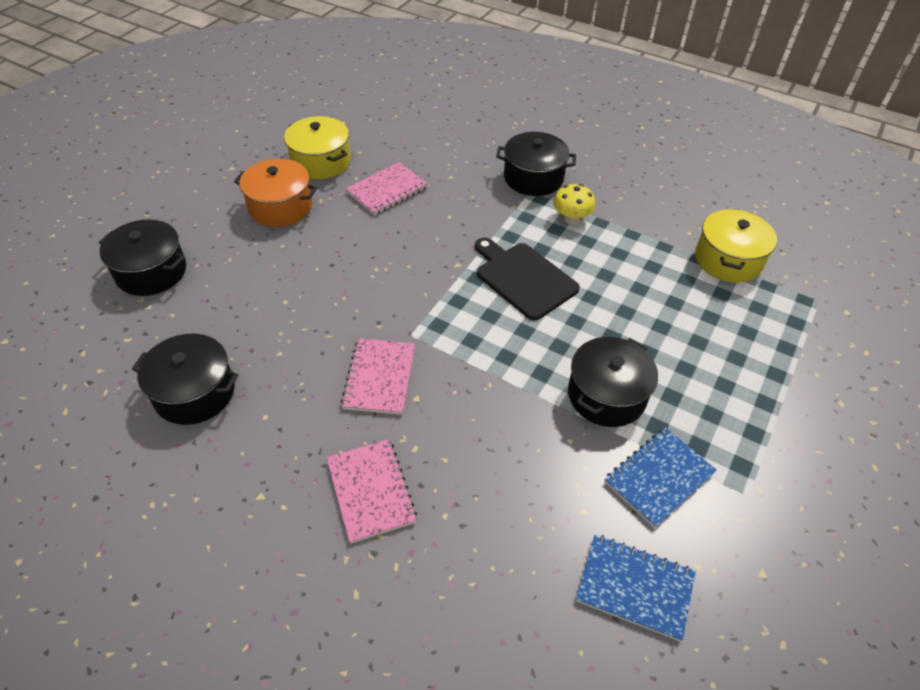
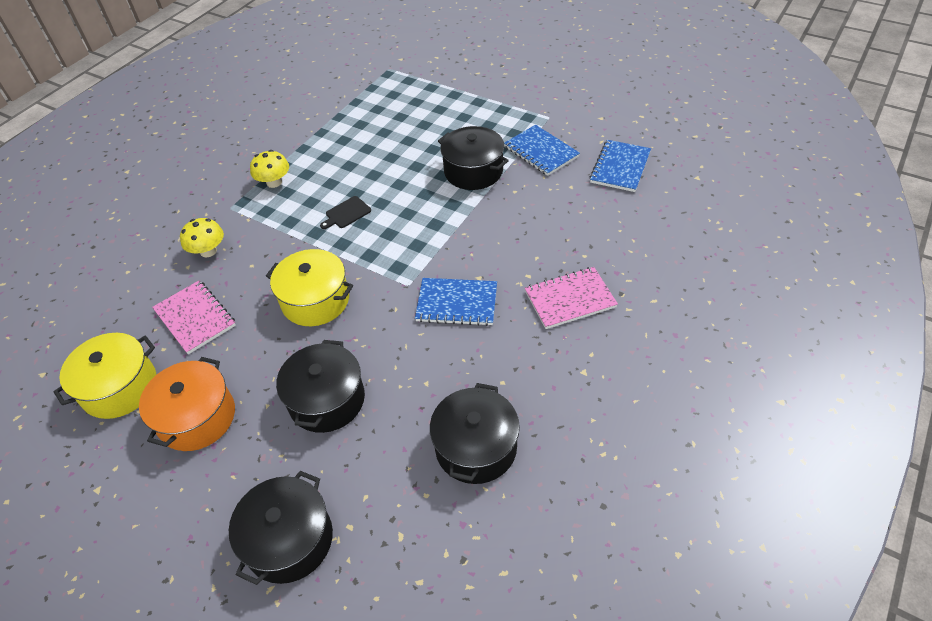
camera: 85 degrees left, 0 degrees up
pink notebook [341,338,415,415] -> blue notebook [415,278,497,326]
black cutting board [475,238,580,320] -> black cutting board [320,196,371,229], size x0.49
black pot [496,132,576,196] -> black pot moved to [276,340,365,433]
yellow pot [695,209,777,283] -> yellow pot moved to [266,249,353,326]
none -> yellow mushroom [180,218,224,258]

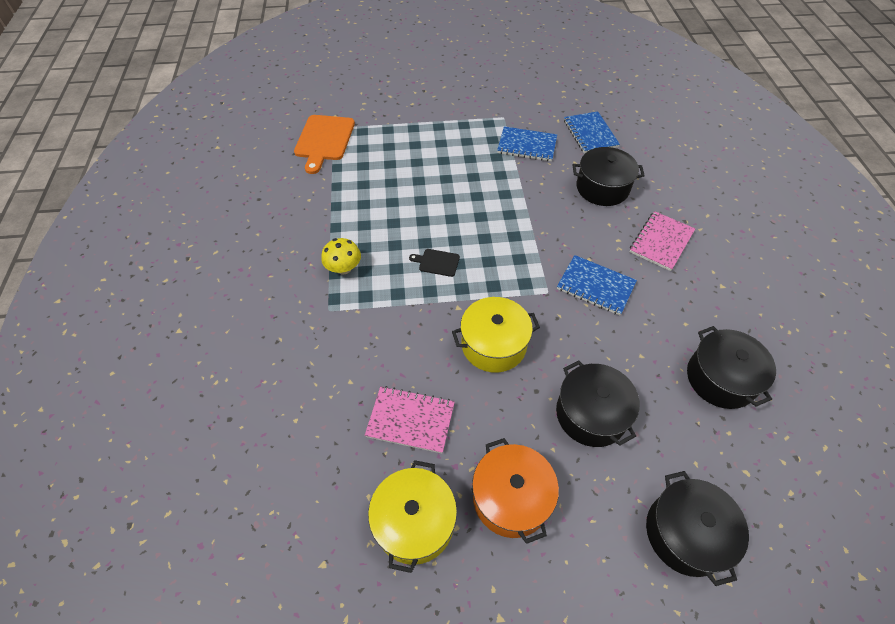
camera: 40 degrees left, 5 degrees up
yellow mushroom [180,218,224,258] -> none
black cutting board [320,196,371,229] -> black cutting board turned 90 degrees clockwise [409,249,460,277]
blue notebook [415,278,497,326] -> blue notebook turned 60 degrees clockwise [557,255,637,315]
black pot [438,126,509,190] -> black pot moved to [572,147,645,206]
none -> orange cutting board [294,115,355,174]

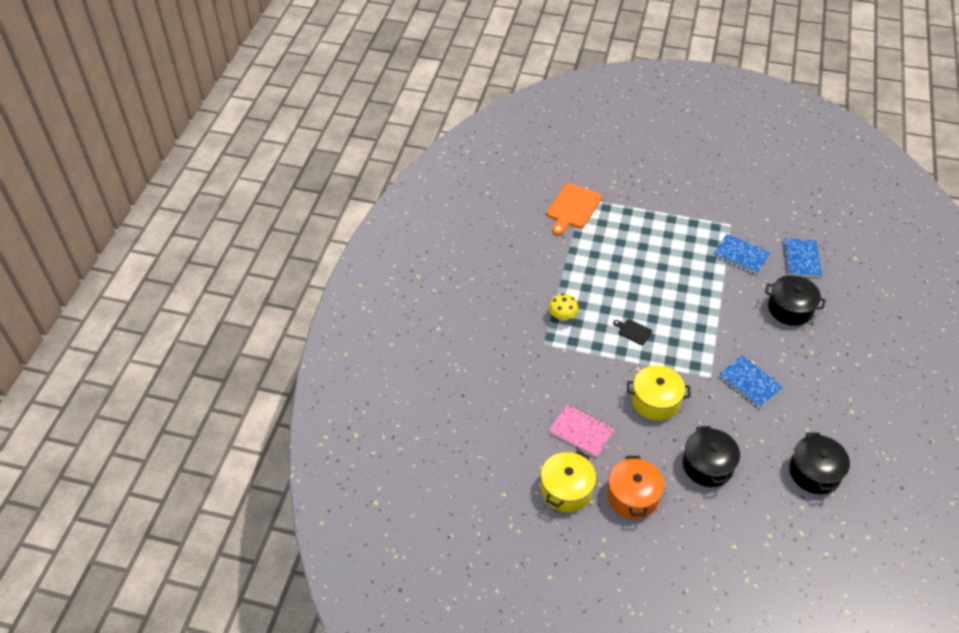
camera: 20 degrees right, 5 degrees down
pink notebook [629,211,695,271] -> none
black pot [646,471,749,586] -> none

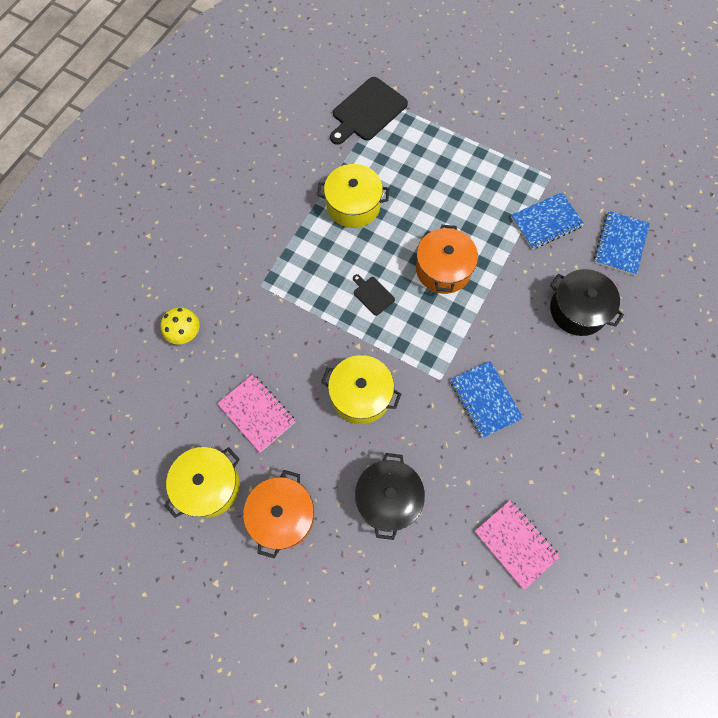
camera: 15 degrees right, 20 degrees up
orange cutting board [547,183,602,235] -> black cutting board [330,77,408,145]
yellow mushroom [549,293,578,321] -> yellow mushroom moved to [160,307,200,344]
blue notebook [713,234,770,275] -> blue notebook turned 75 degrees counterclockwise [511,192,584,249]
black pot [789,432,850,494] -> pink notebook [475,500,560,590]
none -> yellow pot [317,164,389,228]
none -> orange pot [416,225,478,294]

